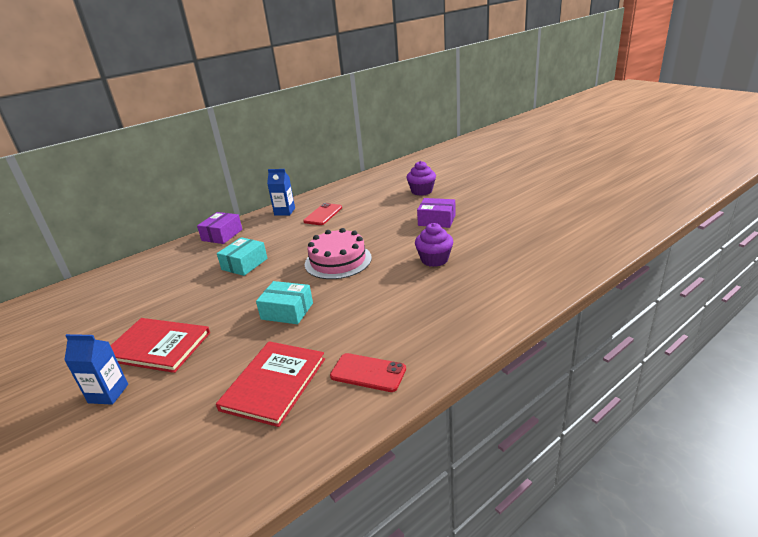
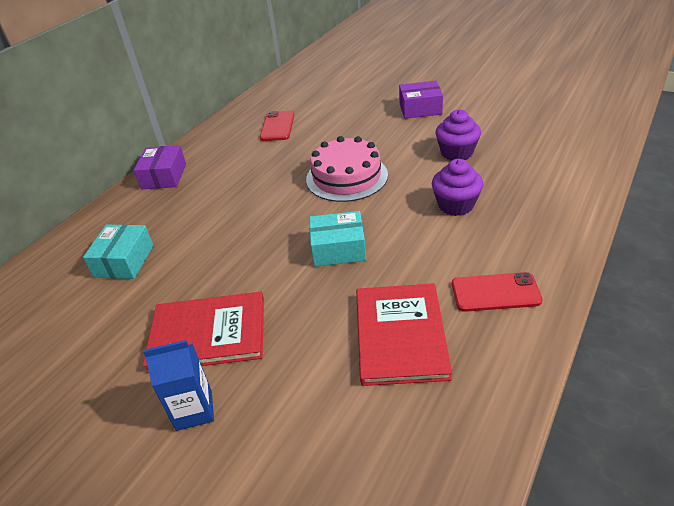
camera: 20 degrees left, 10 degrees up
turquoise box [217,237,268,276] -> turquoise box moved to [83,224,154,279]
blue carton [267,169,295,215] -> none
purple cupcake [406,161,436,196] -> purple cupcake moved to [432,159,483,216]

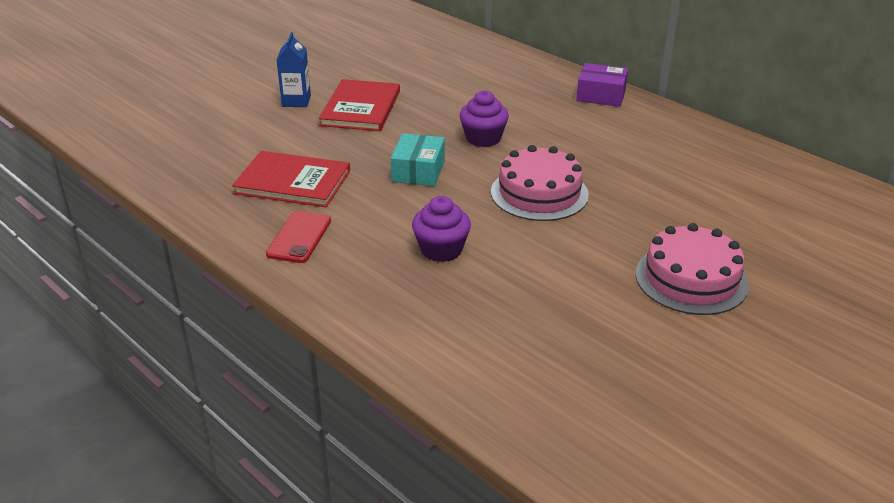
camera: 100 degrees right, 5 degrees down
turquoise box [83,224,154,279] -> none
red phone [260,111,294,141] -> none
purple box [399,81,443,119] -> pink cake [635,223,749,315]
purple cupcake [435,109,481,161] -> purple cupcake moved to [460,90,509,147]

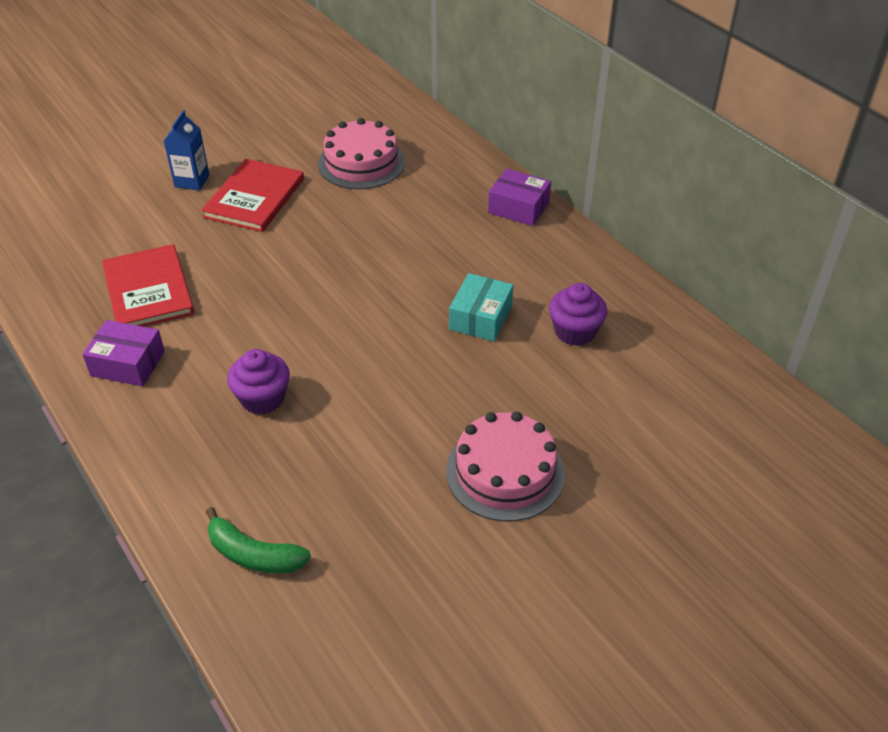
camera: 10 degrees right, 10 degrees up
red book [232,151,350,207] -> red book turned 45 degrees clockwise [102,244,194,327]
red phone [266,211,331,263] -> purple box [82,320,165,386]
turquoise box [391,133,445,186] -> turquoise box moved to [449,273,514,341]
purple cupcake [460,90,509,147] -> purple cupcake moved to [549,283,607,346]
pink cake [491,145,589,221] -> pink cake moved to [318,118,405,189]
none -> green banana [206,507,311,574]

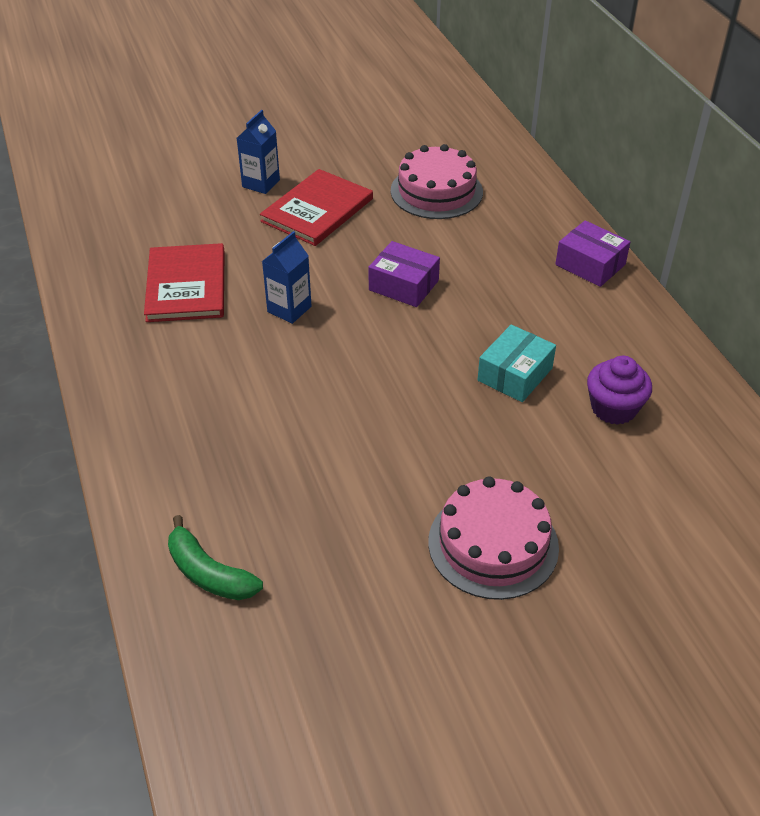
camera: 15 degrees right, 0 degrees up
purple box [82,320,165,386] -> purple box moved to [368,241,440,307]
purple cupcake [227,349,290,415] -> none
none -> blue carton [262,231,312,324]

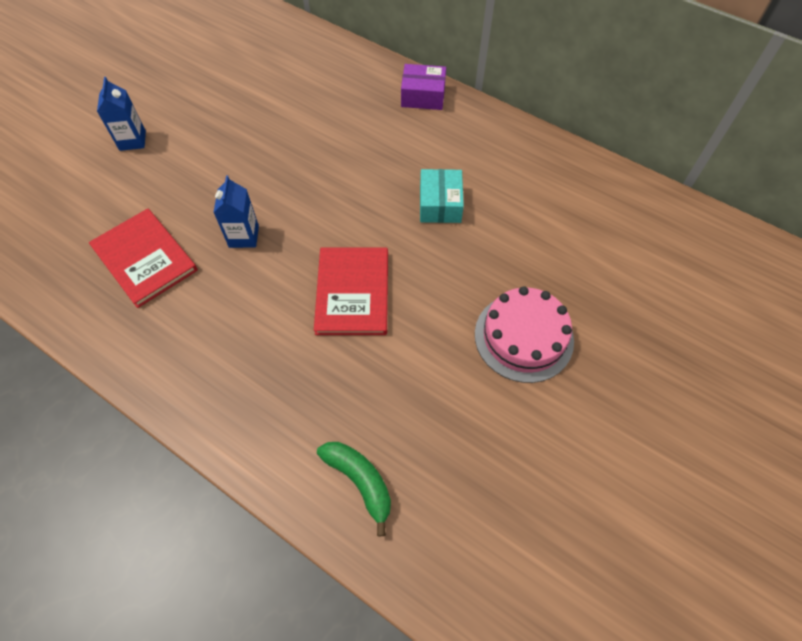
camera: 35 degrees left, 15 degrees up
green banana [168,515,263,600] -> green banana turned 135 degrees counterclockwise [317,442,391,537]
red book [260,169,373,246] -> red book moved to [314,248,388,335]
purple box [368,241,440,307] -> none
pink cake [391,144,483,219] -> none
purple cupcake [587,356,652,425] -> none

